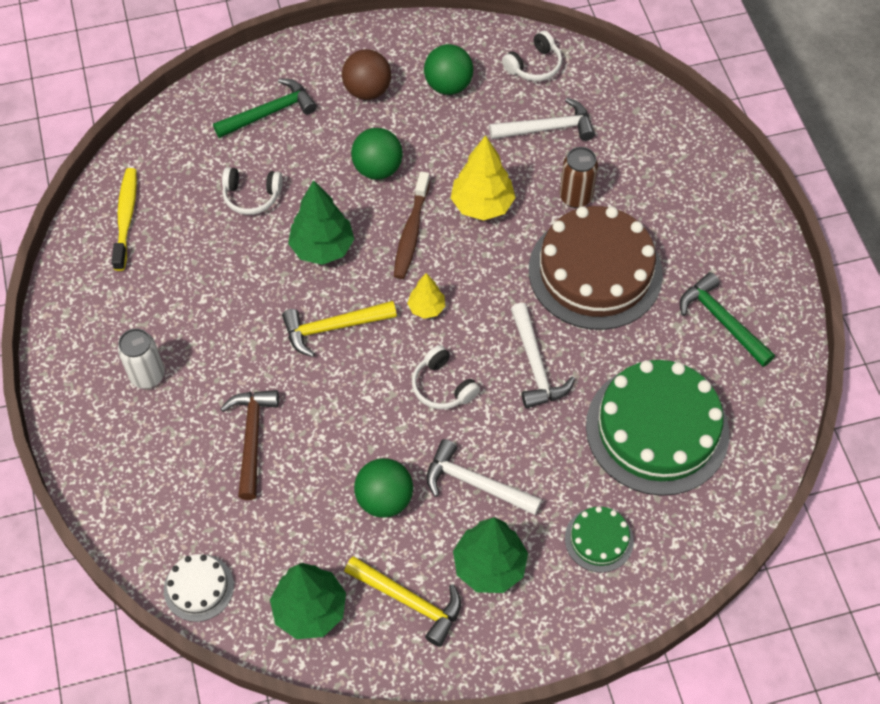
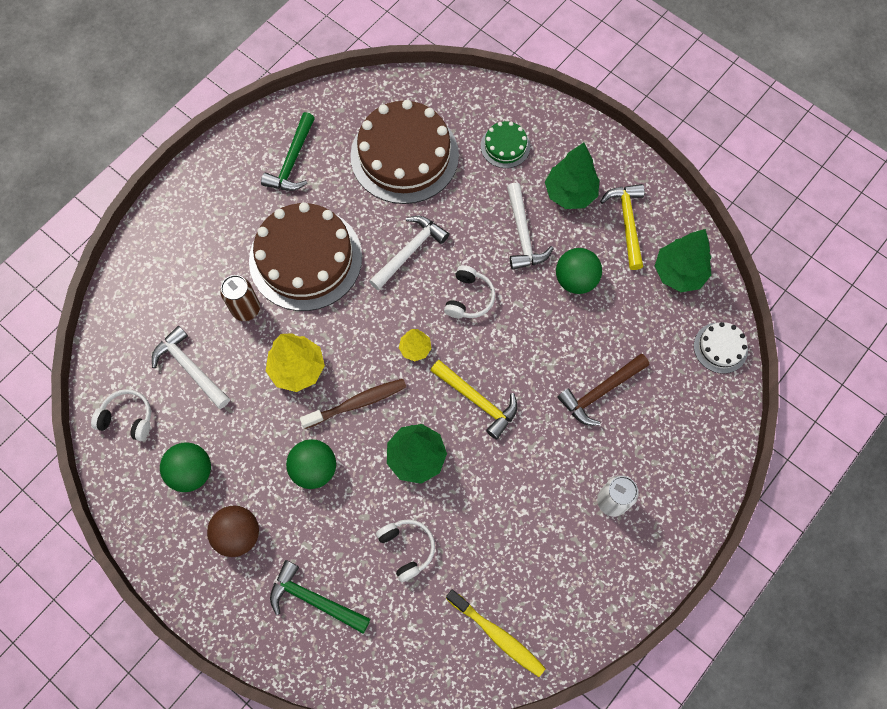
camera: 125 degrees left, 10 degrees up
yellow toothbrush [111,168,137,271] -> yellow toothbrush turned 105 degrees counterclockwise [446,590,546,677]
green cake [586,360,729,496] -> brown cake [350,100,459,204]

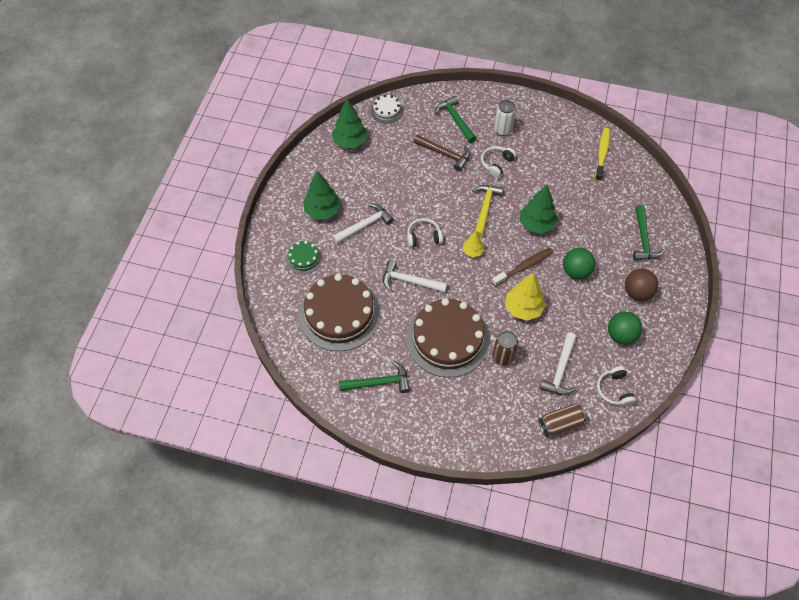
camera: 115 degrees left, 10 degrees down
brown toothbrush [300,379,406,429] -> brown toothbrush turned 105 degrees clockwise [492,248,553,287]
white headphones [376,519,435,582] -> white headphones moved to [481,146,516,178]
green ball [556,248,602,294] -> none
yellow hammer [600,184,645,270] -> none
none -> green hammer [435,96,477,143]
none -> brown can [539,404,587,437]

